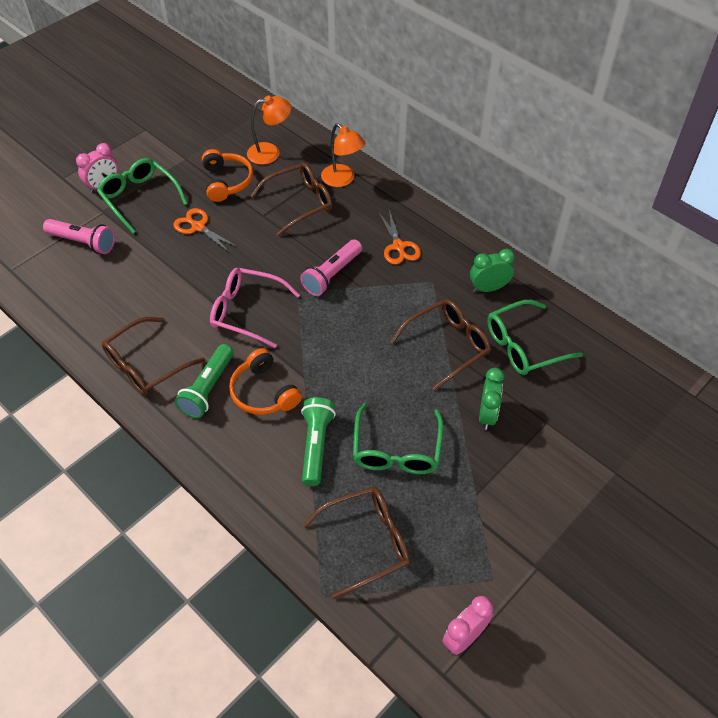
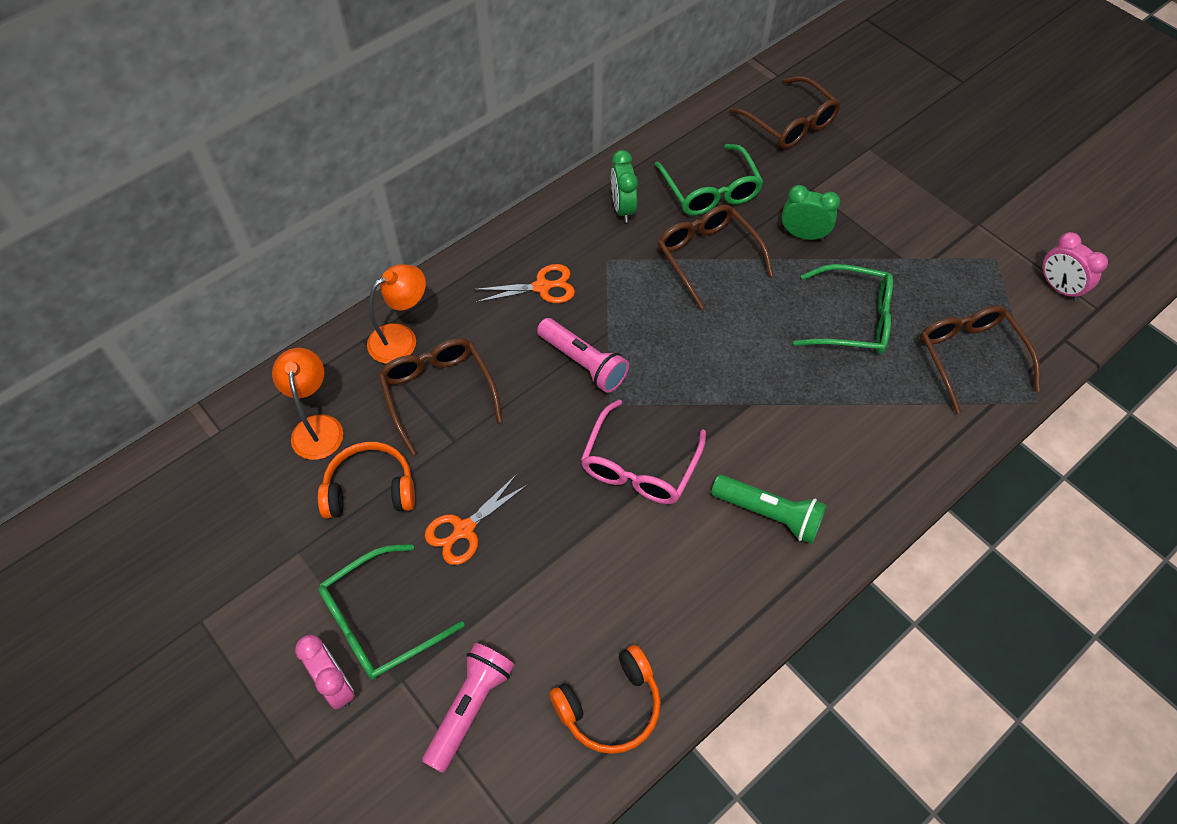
camera: 85 degrees left, 5 degrees up
brown glasses [102,317,205,396] -> brown glasses moved to [729,76,841,149]
orange headphones [229,348,302,415] -> orange headphones moved to [549,645,661,754]
green flashlight [301,397,336,486] -> none

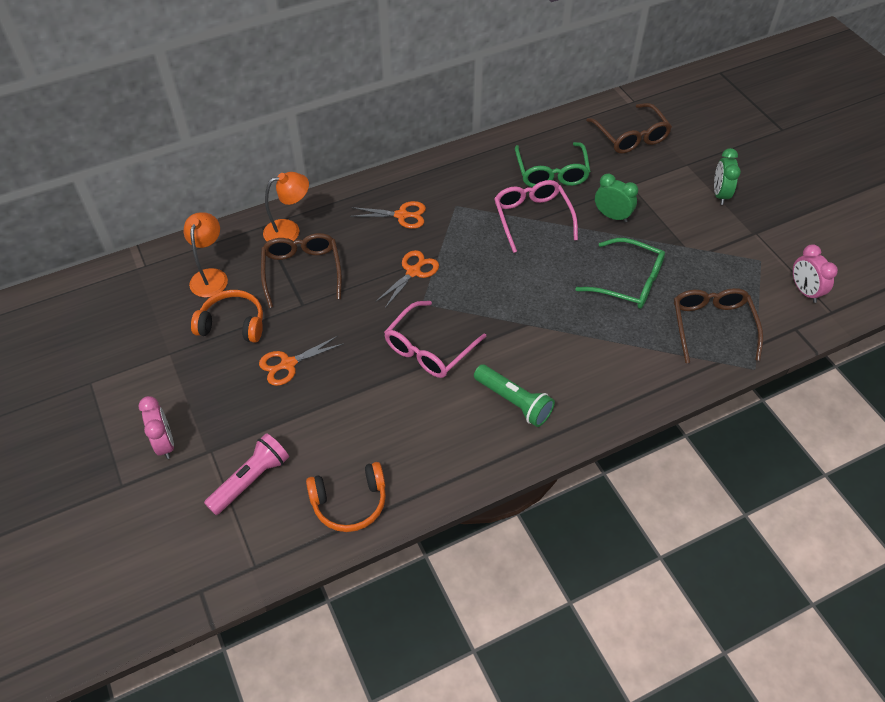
camera: 15 degrees right, 5 degrees down
green glasses [318,544,464,680] -> none
pink flashlight [537,318,629,393] -> orange scissors [375,250,439,308]
green clock [611,150,638,223] -> green clock moved to [714,148,741,205]
brown glasses [658,205,774,310] -> pink glasses [494,180,578,253]

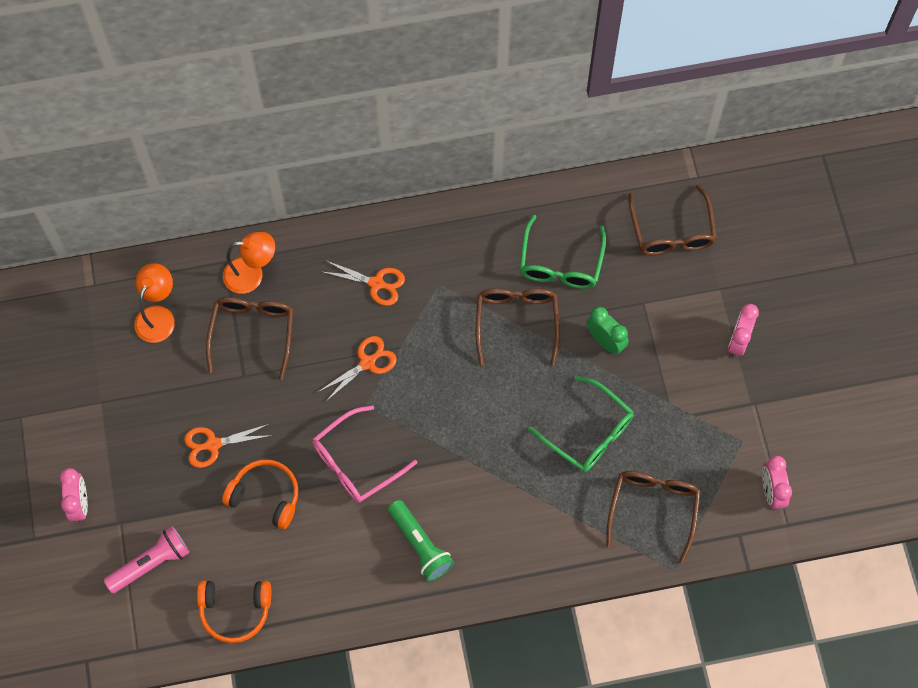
camera: 15 degrees right, 15 degrees up
orange headphones [191,290,263,342] -> orange headphones moved to [222,459,299,529]
pink glasses [494,180,578,253] -> brown glasses [476,288,560,366]
green clock [714,148,741,205] -> pink clock [728,304,759,357]

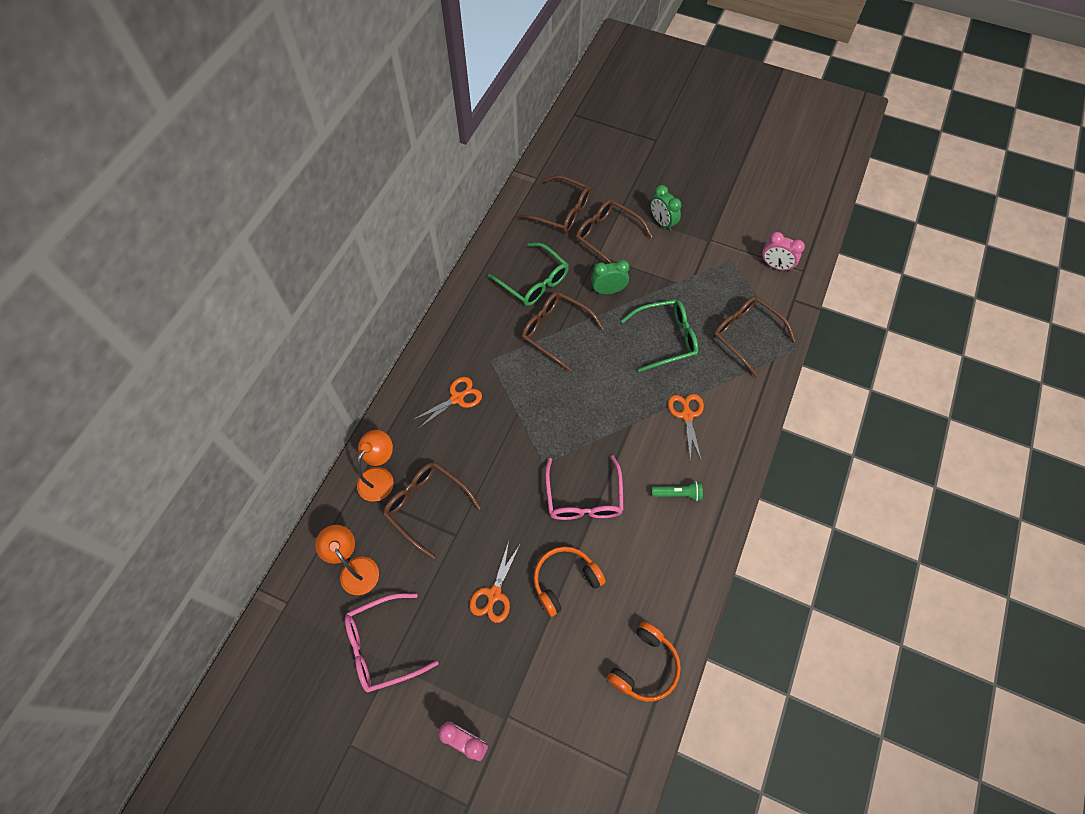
camera: 55 degrees left, 5 degrees down
pink flashlight [104,526,189,594] -> none
orange scissors [318,336,397,401] -> orange scissors moved to [668,394,704,462]
green flashlight [388,500,454,581] -> green flashlight [652,481,703,501], size x0.66
pink clock [728,304,759,357] -> green clock [650,185,682,231]
none -> pink glasses [345,593,438,693]
none -> brown glasses [576,199,653,263]

